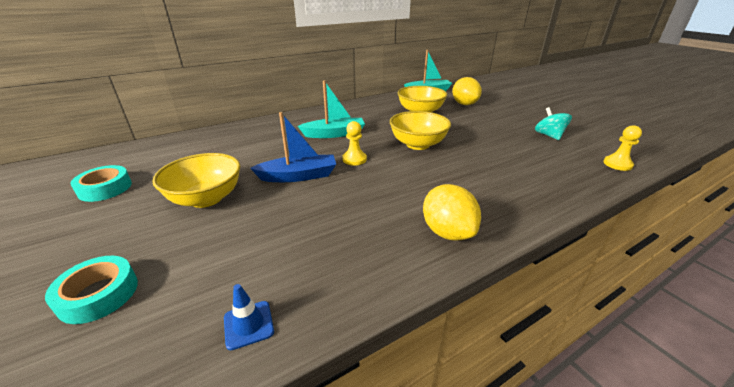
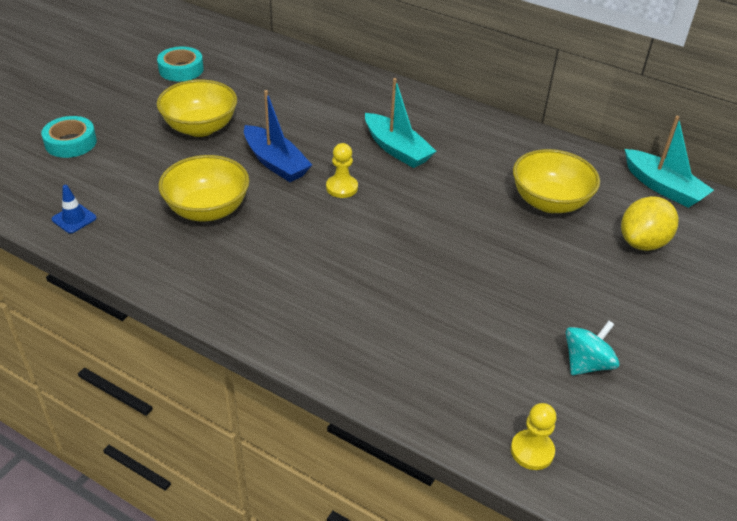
camera: 60 degrees right, 10 degrees up
yellow bowl [390,111,451,150] -> yellow bowl moved to [158,155,250,222]
yellow lemon [423,184,481,241] -> none

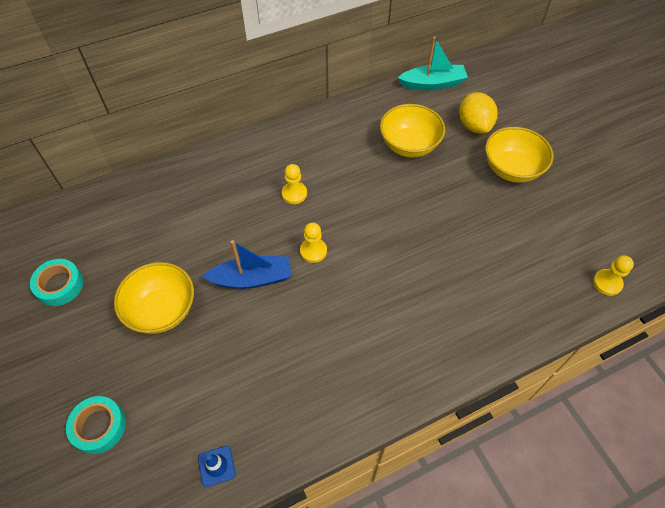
camera: 55 degrees left, 15 degrees up
yellow bowl [158,155,250,222] -> yellow bowl moved to [485,127,554,183]
turquoise boat [365,78,436,168] -> yellow pawn [282,164,307,204]
turquoise spinning top [566,321,619,375] -> none

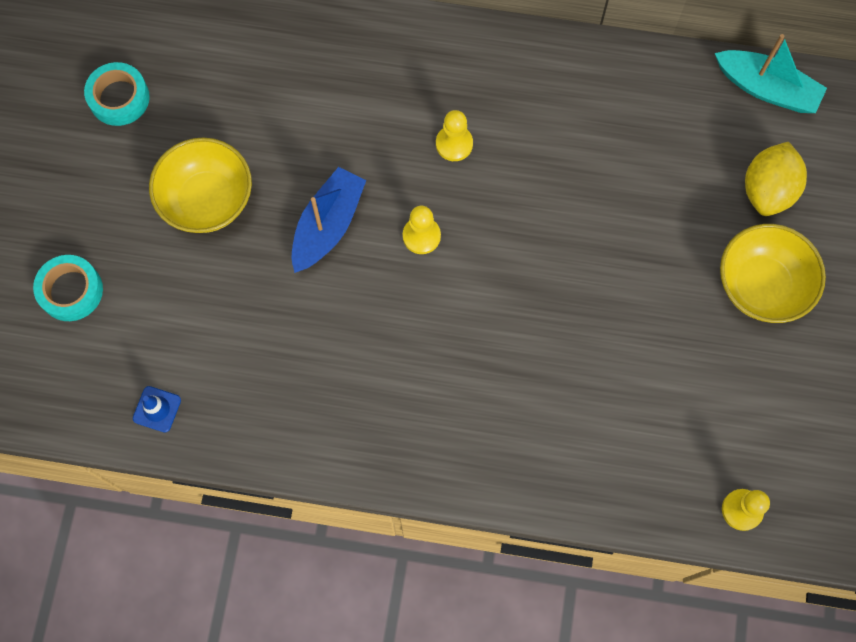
camera: 35 degrees right, 15 degrees up
blue boat [202,240,291,289] -> blue boat turned 90 degrees counterclockwise [291,167,366,273]
yellow bowl [380,104,445,157] -> none

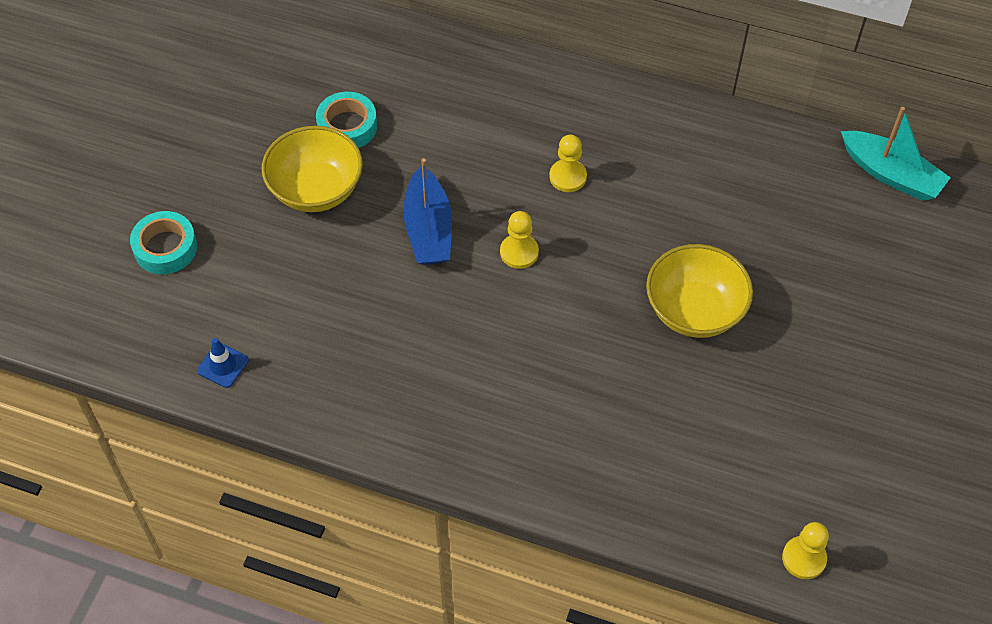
camera: 10 degrees right, 15 degrees down
turquoise tape [84,62,150,126] -> turquoise tape moved to [316,92,377,148]
blue boat [291,167,366,273] -> blue boat turned 135 degrees clockwise [403,158,452,265]
yellow bowl [720,224,826,323] -> yellow bowl moved to [646,244,753,338]
yellow lemon [745,142,807,216] -> none

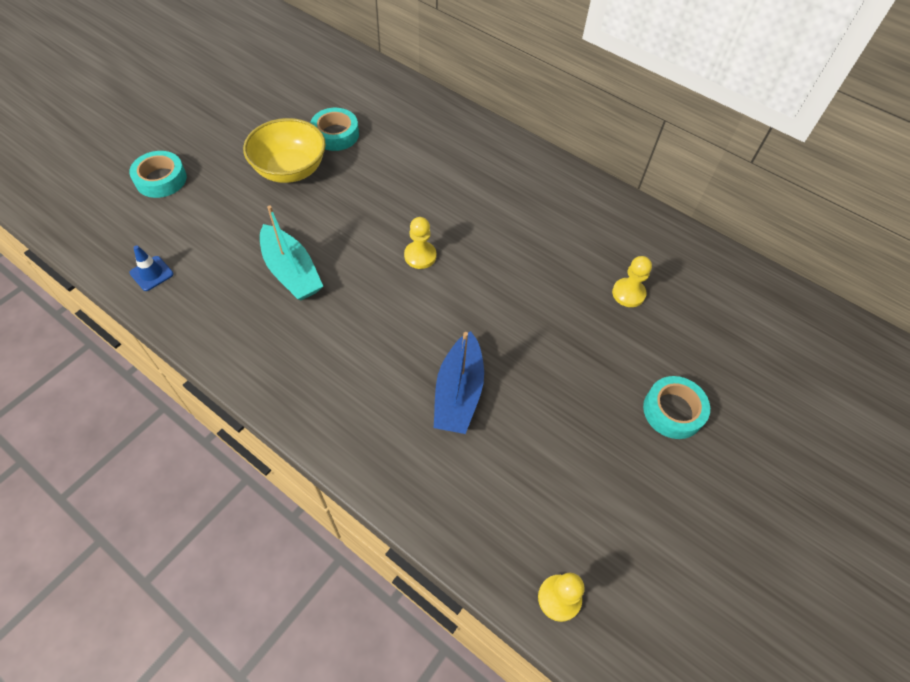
camera: 15 degrees right, 0 degrees up
blue boat [403,158,452,265] -> blue boat moved to [434,331,484,434]
yellow pawn [549,135,587,192] -> yellow pawn moved to [612,256,652,307]
yellow bowl [646,244,753,338] -> none
turquoise boat [841,107,951,201] -> turquoise boat moved to [260,206,323,300]
none -> turquoise tape [643,376,710,439]

